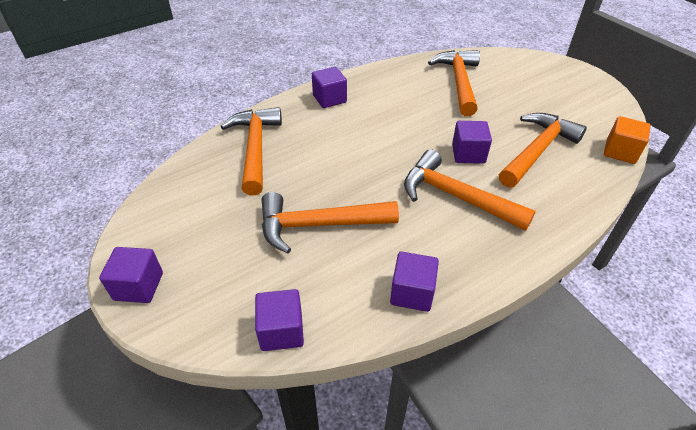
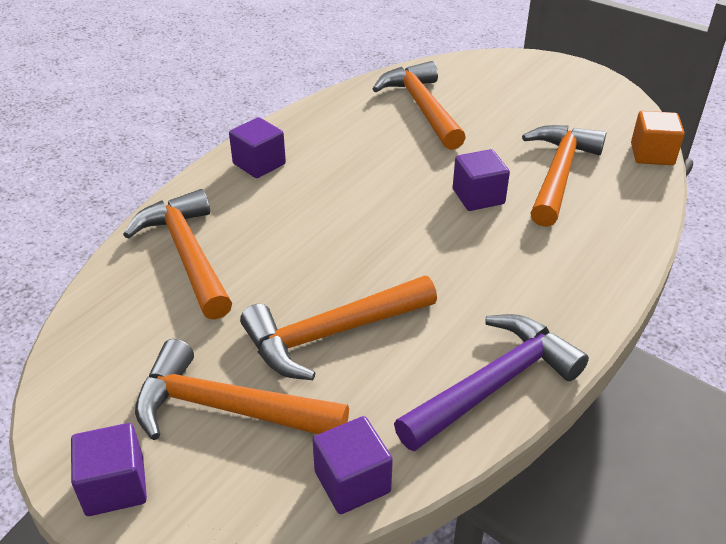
camera: 20 degrees left, 5 degrees down
purple cube [390,251,439,312] -> purple hammer [394,314,589,451]
orange hammer [404,149,536,231] -> orange hammer moved to [135,339,349,440]

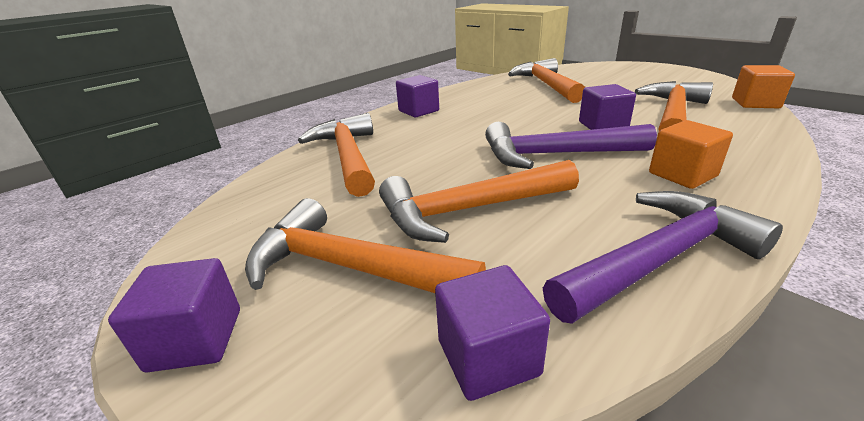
camera: 10 degrees right, 10 degrees down
none -> purple hammer [485,122,657,169]
none -> orange cube [649,120,733,189]

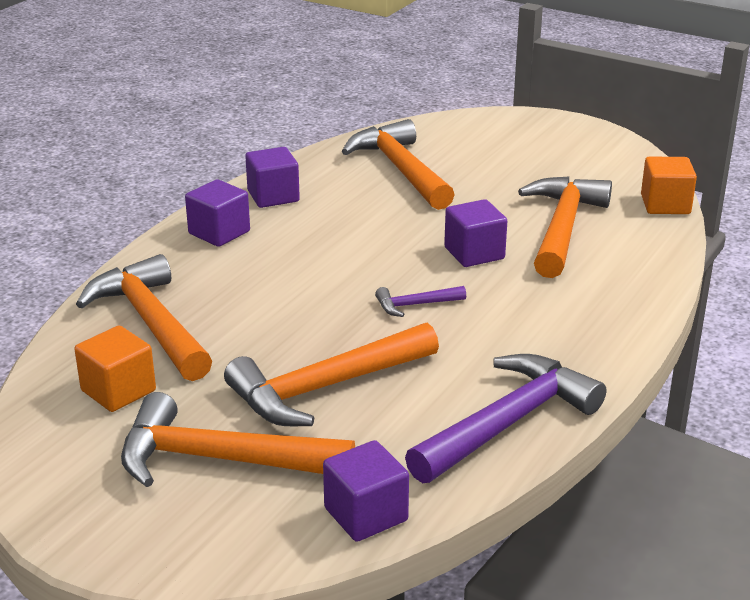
camera: 15 degrees left, 0 degrees up
purple cube [108,258,240,373] -> purple cube moved to [245,147,300,208]
purple hammer [485,122,657,169] -> purple hammer [375,286,466,317], size x0.46
orange cube [649,120,733,189] -> orange cube moved to [74,326,156,412]

